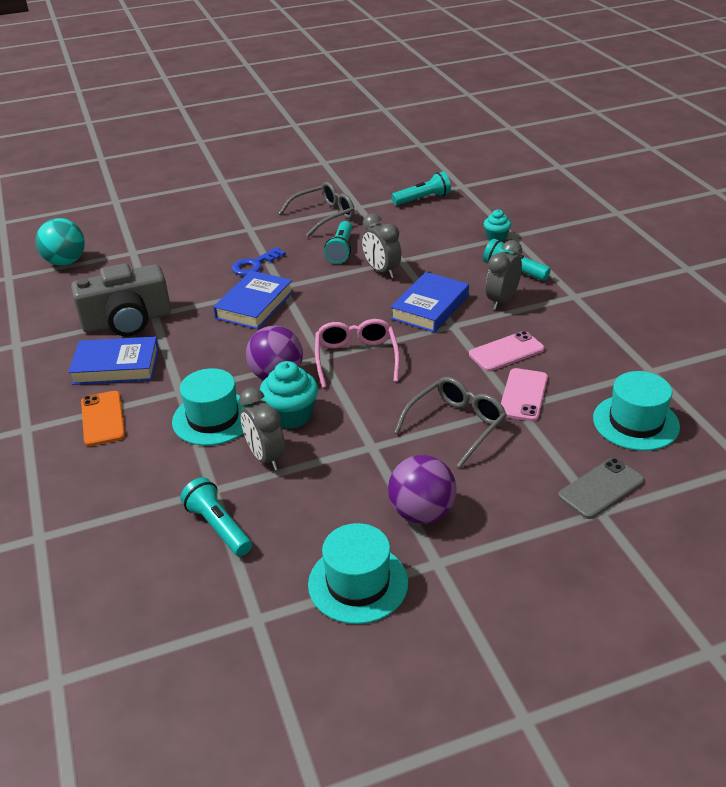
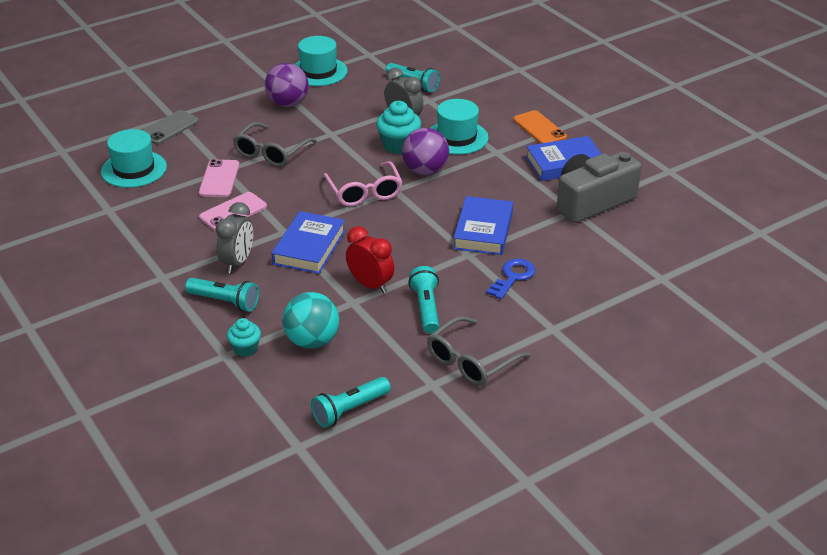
camera: 165 degrees right, 0 degrees up
turquoise ball [36,218,85,266] -> turquoise ball moved to [282,292,339,349]
grey clock [362,213,401,278] -> red clock [346,226,394,293]

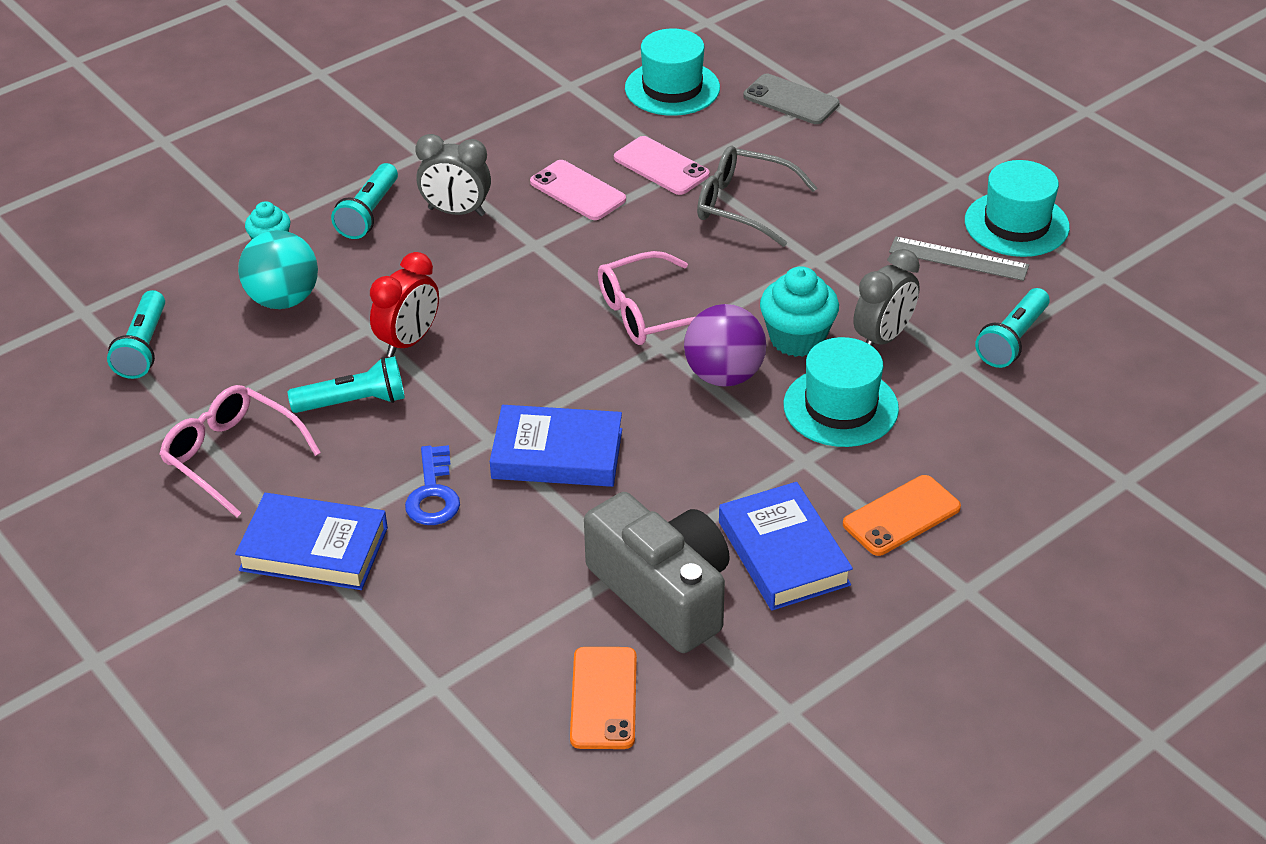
camera: 85 degrees right, 5 degrees up
pink phone [199,159,240,197] -> pink phone turned 45 degrees clockwise [614,136,710,195]
purple ball [265,63,309,107] -> none
blue book [271,211,345,274] -> blue book moved to [235,493,388,590]
turquoise flashlight [311,377,391,428] -> turquoise flashlight turned 135 degrees counterclockwise [107,290,165,379]
grey glasses [427,316,531,386] -> pink glasses [159,385,321,518]
blue key [486,259,535,299] -> blue key turned 60 degrees clockwise [405,445,460,525]
none -> orange phone [570,647,637,749]
none -> grey ruler [889,236,1029,281]

